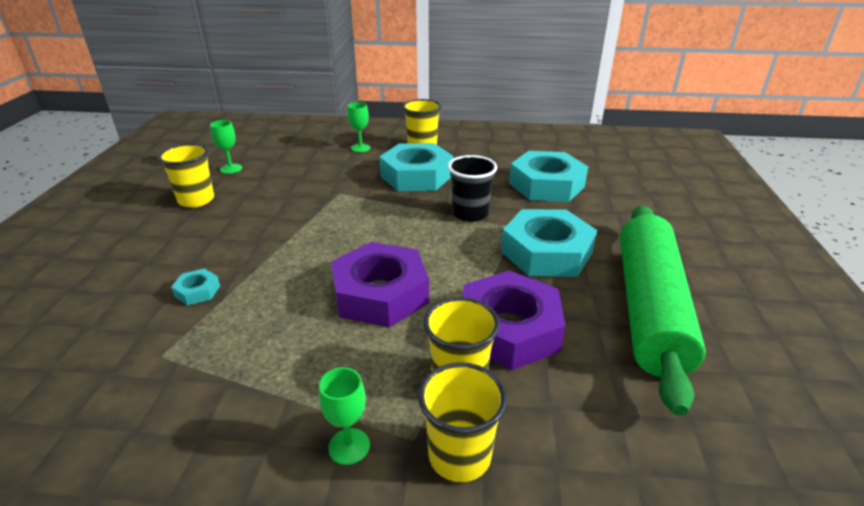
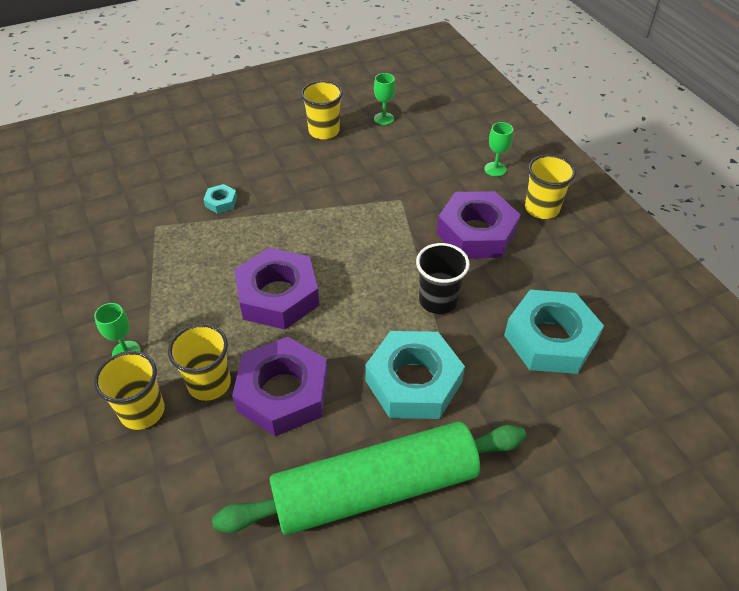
camera: 60 degrees right, 15 degrees up
turquoise nut [379,143,453,191] -> purple nut [437,191,521,258]

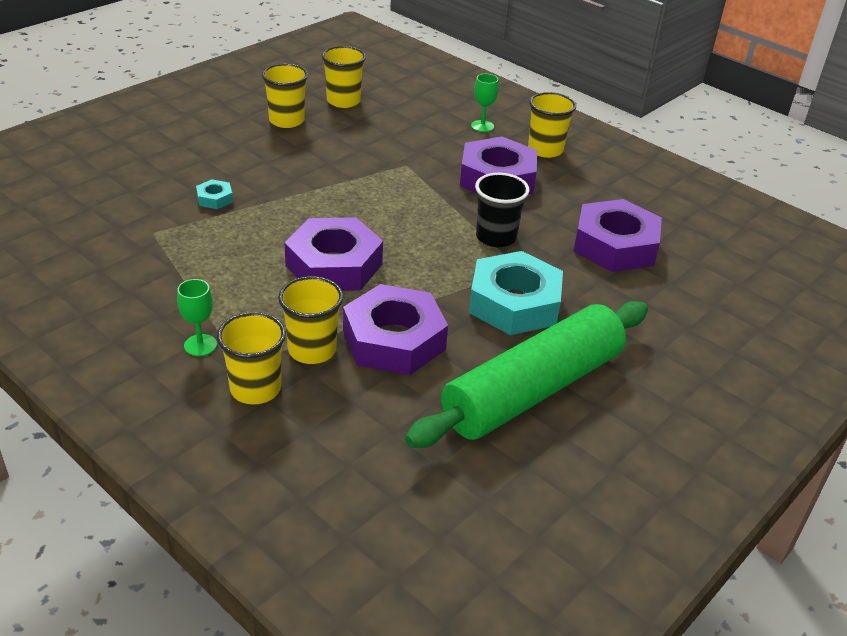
camera: 25 degrees left, 10 degrees down
green goblet [374,73,395,125] -> yellow cup [321,46,366,108]
turquoise nut [504,290,604,374] -> purple nut [573,199,662,272]

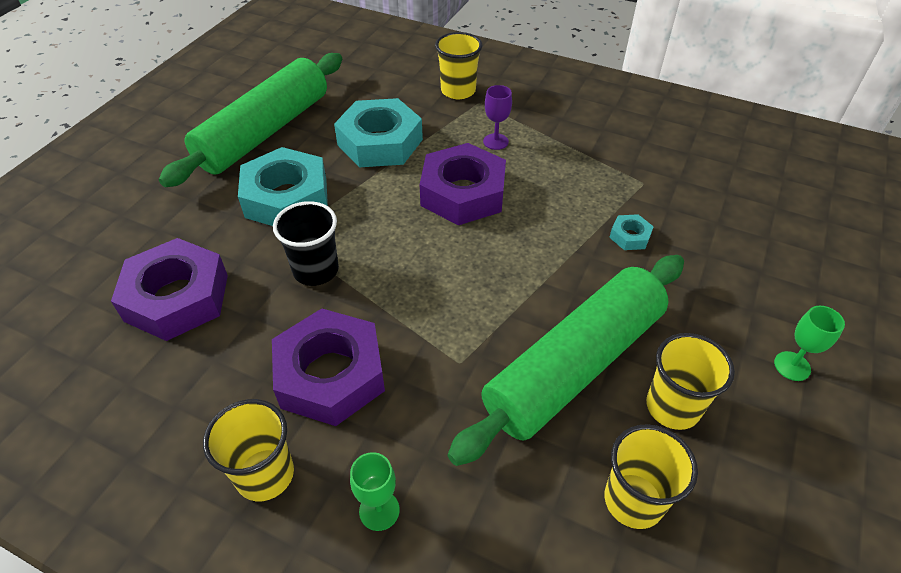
camera: 165 degrees right, 10 degrees up
green goblet [177,279,217,356] -> green goblet moved to [774,306,845,381]
yellow cup [278,276,343,364] -> none
purple nut [343,284,448,375] -> turquoise nut [334,98,423,167]
none -> green rolling pin [447,255,684,466]
none -> purple goblet [483,85,512,150]

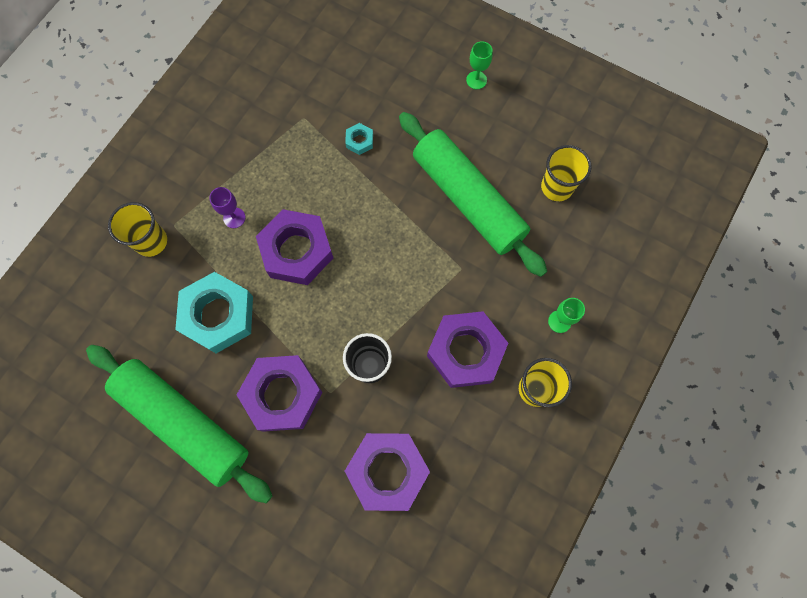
camera: 85 degrees left, 25 degrees up
turquoise nut [238,147,328,226] -> purple nut [237,355,322,432]
yellow cup [646,333,735,430] -> none

